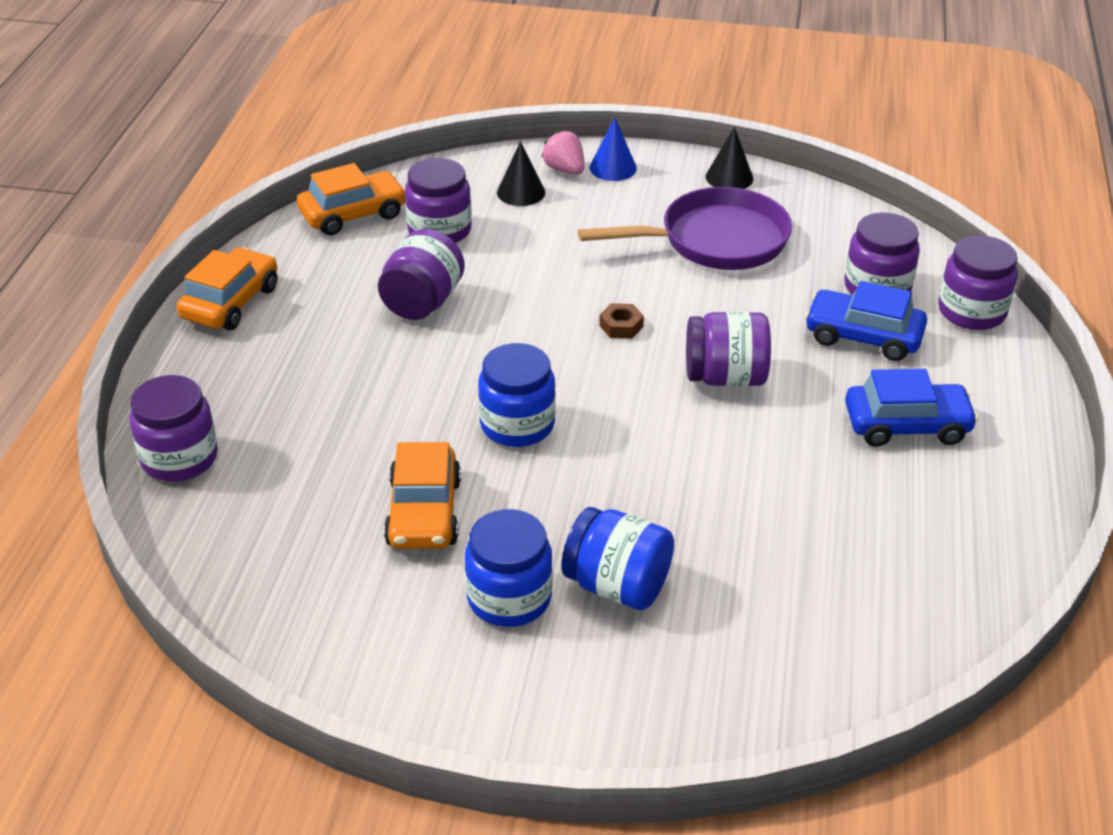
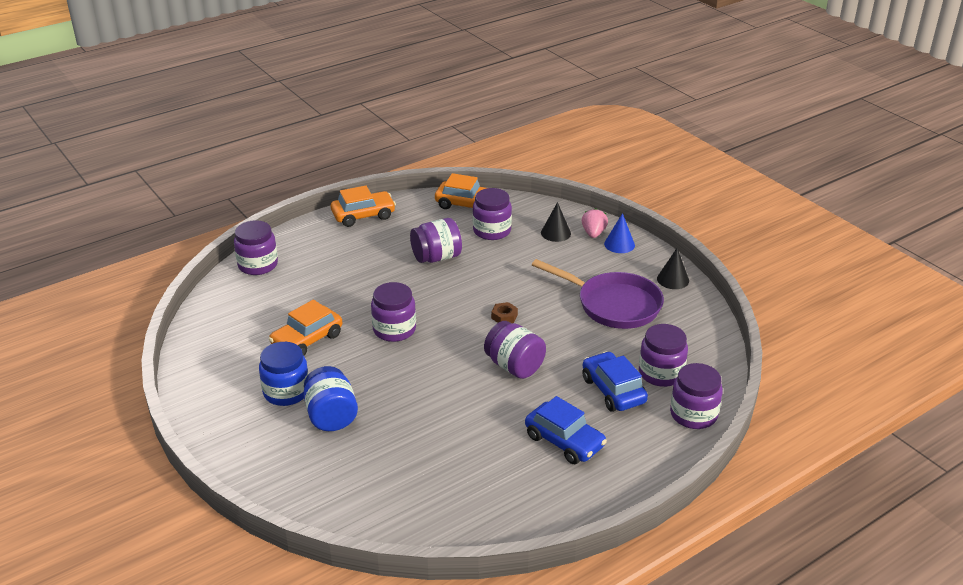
camera: 45 degrees right, 5 degrees down
blue jar [478,343,556,447] -> purple jar [371,282,416,342]

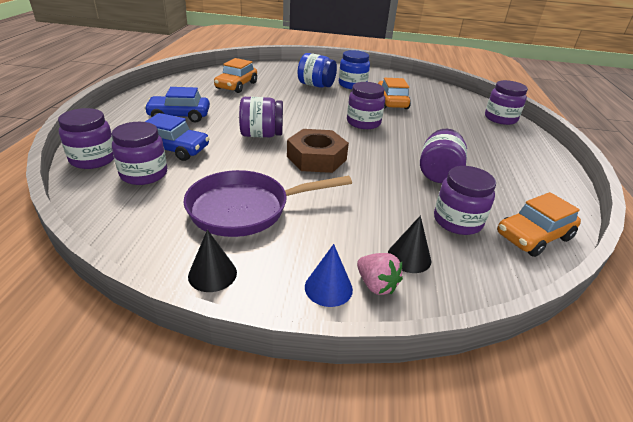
camera: 130 degrees right, 0 degrees up
orange car [331,186,396,227] -> orange car moved to [214,58,257,93]
brown nut [491,302,518,323] -> brown nut [287,129,349,173], size x2.32

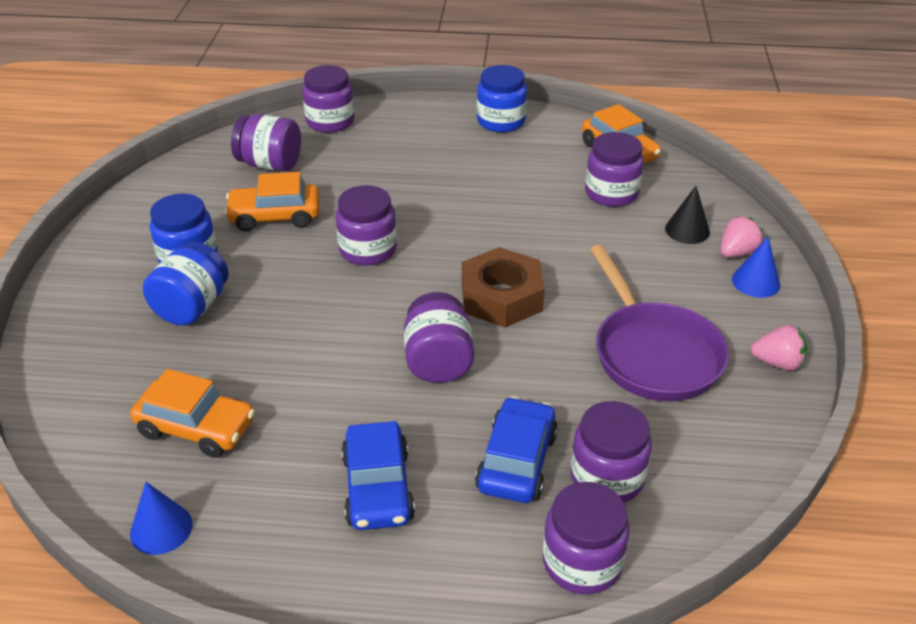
camera: 90 degrees left, 5 degrees up
black cone [188,230,237,292] -> pink strawberry [750,325,807,371]
purple jar [420,129,467,183] -> purple jar moved to [231,114,301,172]
none -> blue cone [130,482,193,555]
none -> blue jar [477,65,527,133]

